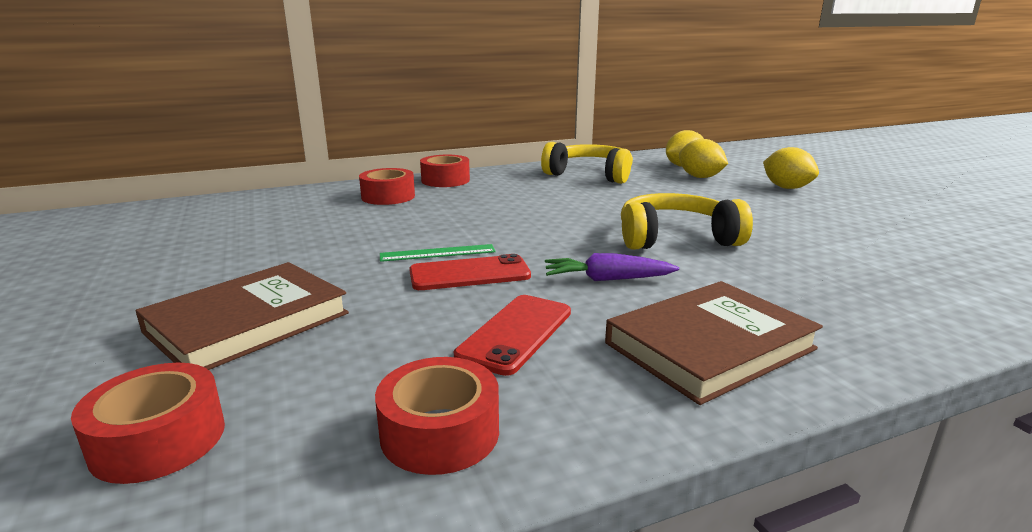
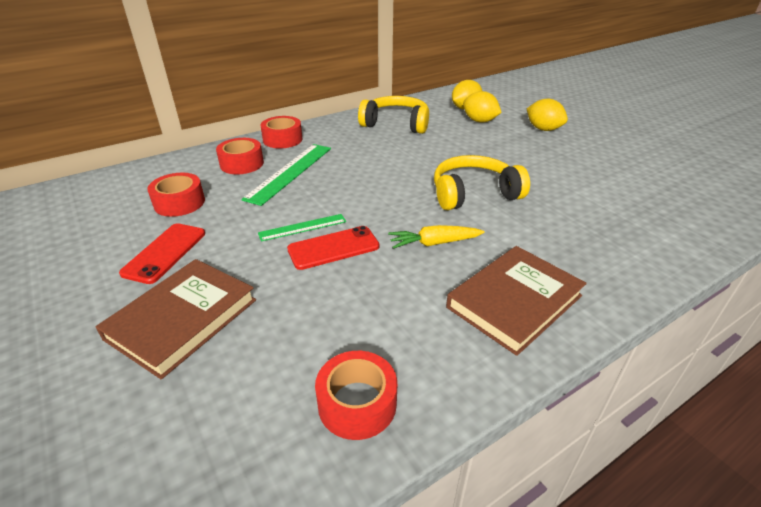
camera: 10 degrees left, 15 degrees up
red tape [71,363,225,484] -> red tape moved to [147,173,205,217]
red phone [454,295,571,376] -> red phone moved to [119,223,205,284]
purple carrot [545,253,679,281] -> yellow carrot [388,225,485,249]
none -> green ruler [241,144,331,206]

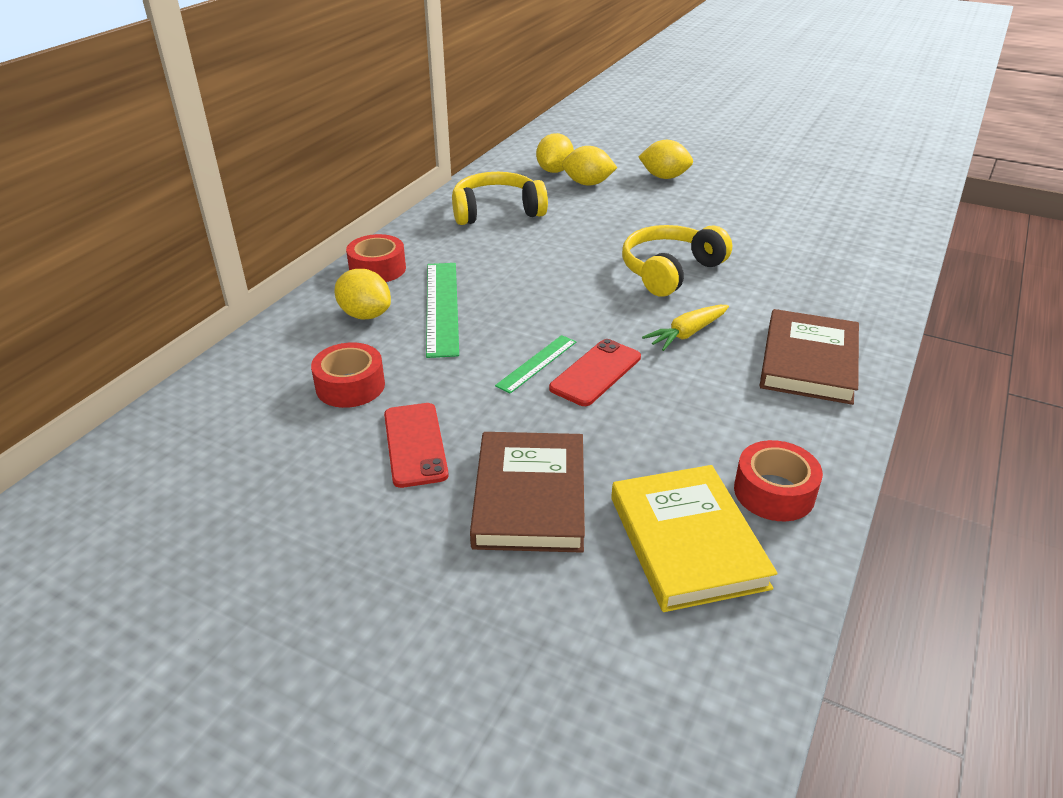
camera: 30 degrees left, 0 degrees up
red tape [216,138,264,174] -> yellow lemon [335,269,391,319]
none -> yellow book [611,465,778,612]

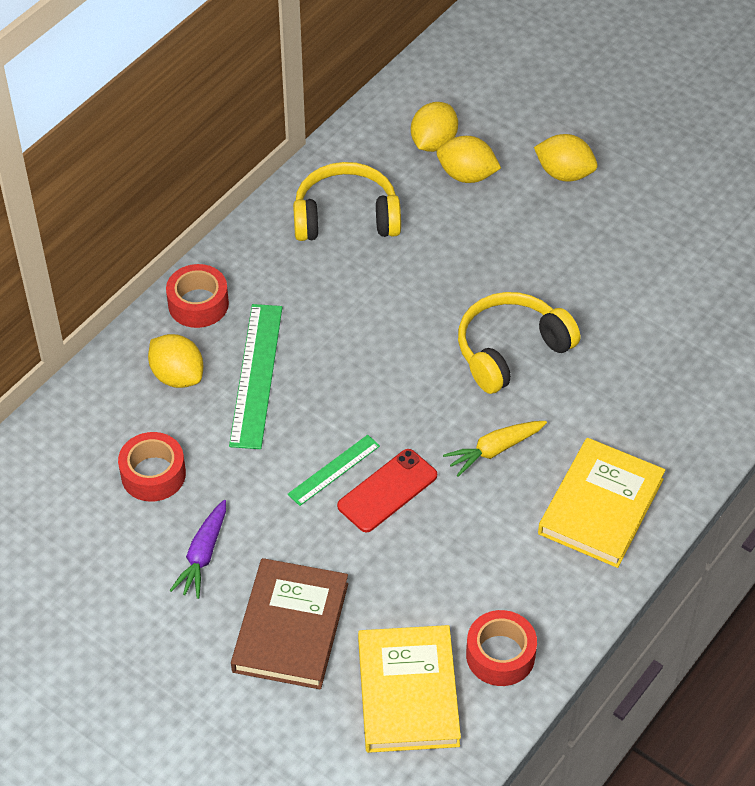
camera: 10 degrees right, 15 degrees up
red phone [384,403,449,488] -> purple carrot [169,500,226,599]
brown book [760,309,859,405] -> yellow book [538,438,665,568]

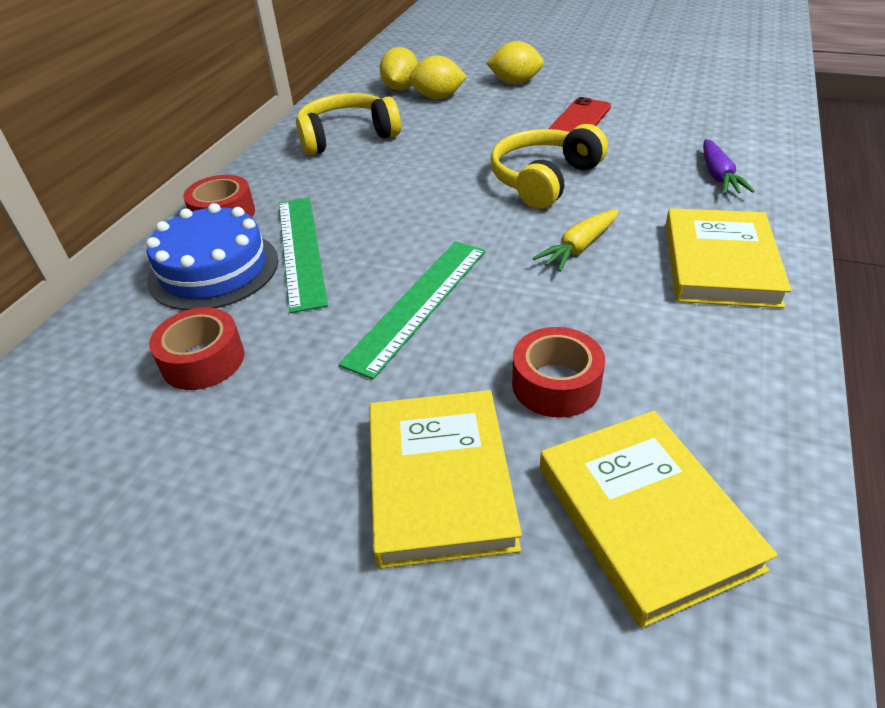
camera: 15 degrees left, 10 degrees down
yellow lemon [148,334,203,388] -> blue cake [146,203,278,311]
purple carrot [169,500,226,599] -> purple carrot moved to [703,139,755,194]
brown book [231,558,348,689] -> yellow book [369,390,522,569]
green ruler [288,435,380,506] -> green ruler [339,241,486,379], size x1.73
red phone [337,449,437,532] -> red phone moved to [548,97,611,132]
red tape [466,610,537,686] -> red tape moved to [512,327,605,418]

